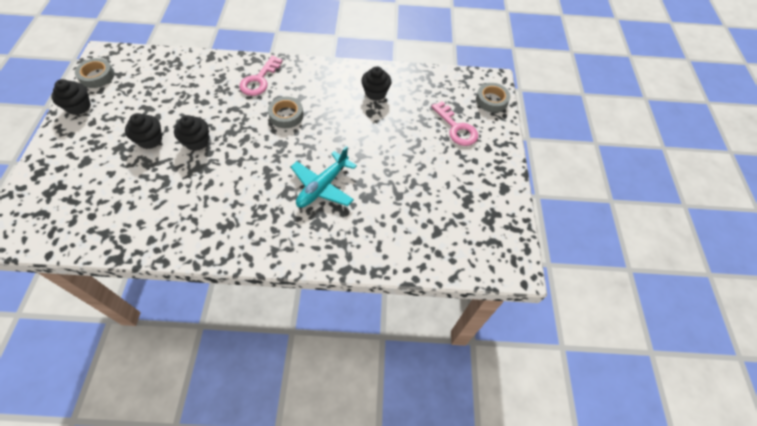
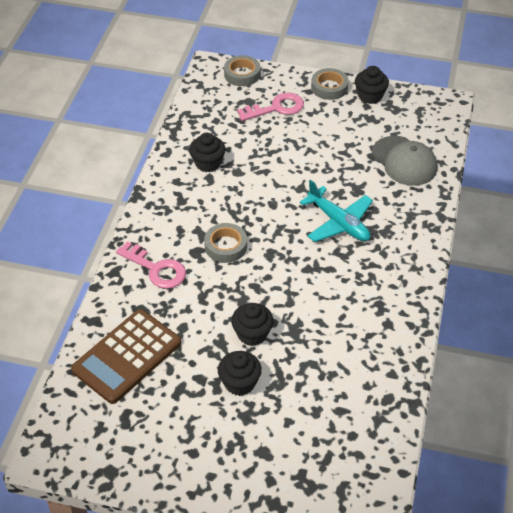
camera: 75 degrees left, 10 degrees down
black cupcake [51,79,91,115] -> black cupcake moved to [355,66,389,104]
grey tape [75,58,115,88] -> grey tape moved to [311,68,349,100]
none -> brown calculator [71,309,181,404]
none -> grey cap [372,136,437,186]

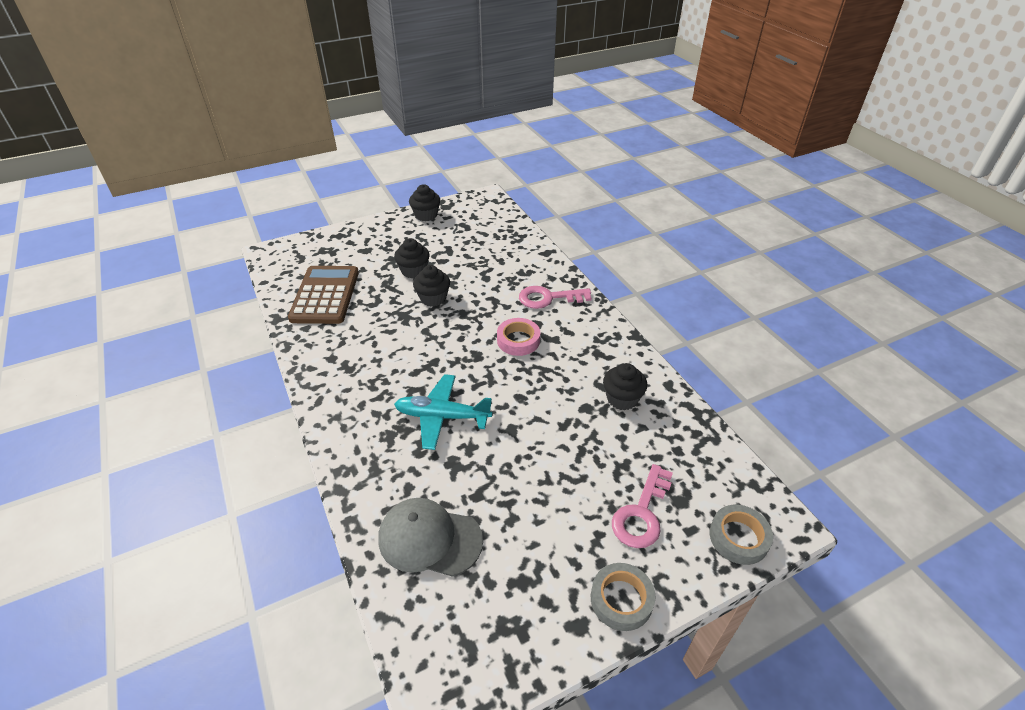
camera: 140 degrees right, 5 degrees down
brown calculator [71,309,181,404] -> brown calculator moved to [288,266,359,324]
grey tape [204,223,247,263] -> pink tape [497,318,540,356]
black cupcake [355,66,389,104] -> black cupcake moved to [409,184,440,221]

